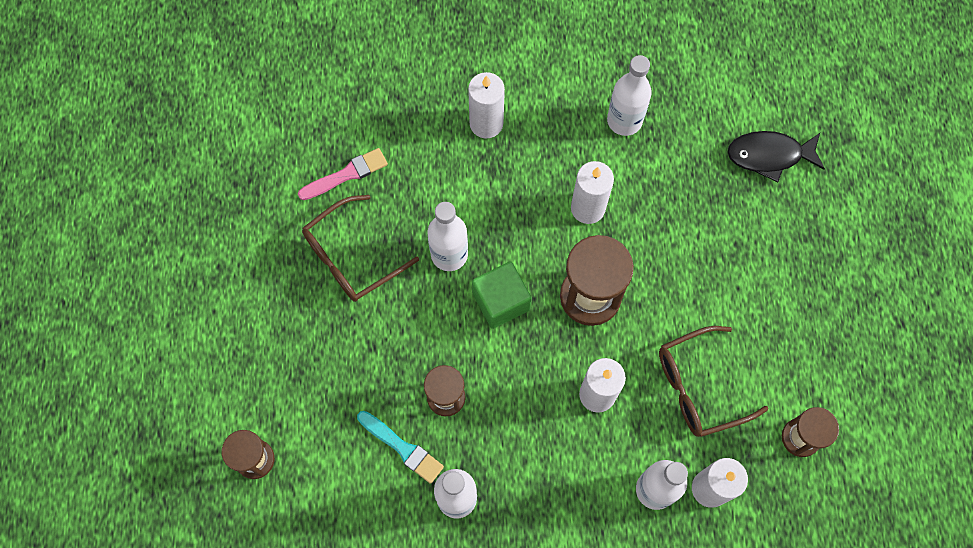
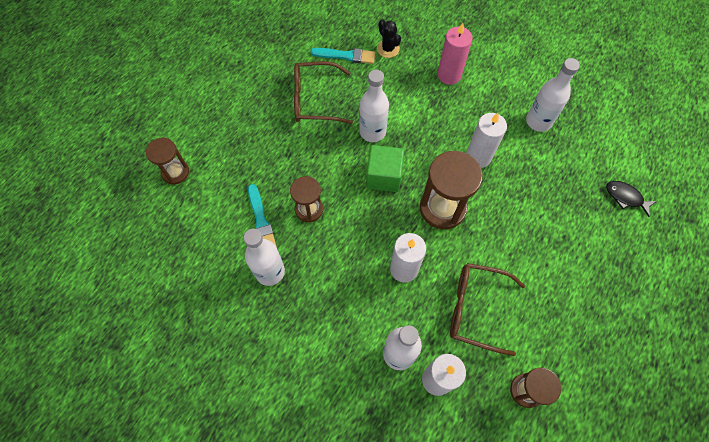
camera: 35 degrees right, 5 degrees down
pink brush [298,148,388,200] -> turquoise brush [310,48,376,64]
white candle [468,72,505,139] -> pink candle [437,23,473,85]
black fish [727,131,825,182] -> black fish [606,181,657,217], size x0.66
none -> black cactus [377,19,401,58]

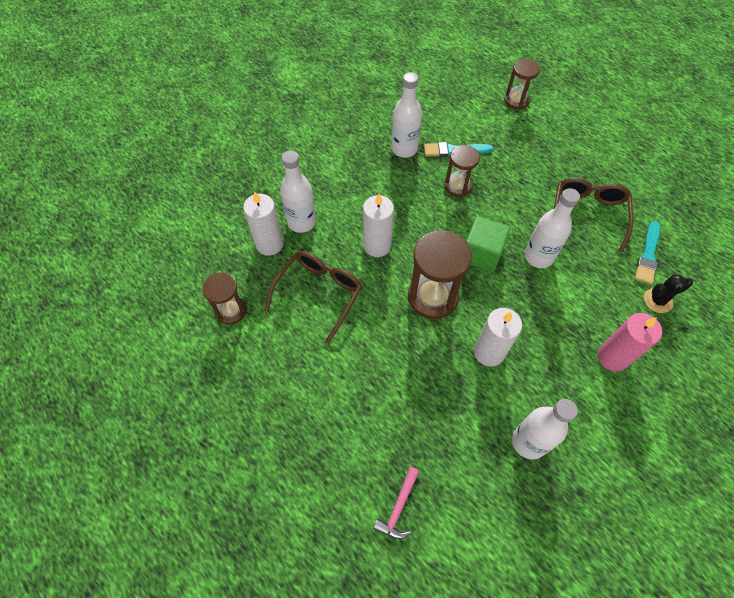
camera: 105 degrees right, 5 degrees down
black fish [606,181,657,217] -> pink hammer [373,467,420,539]

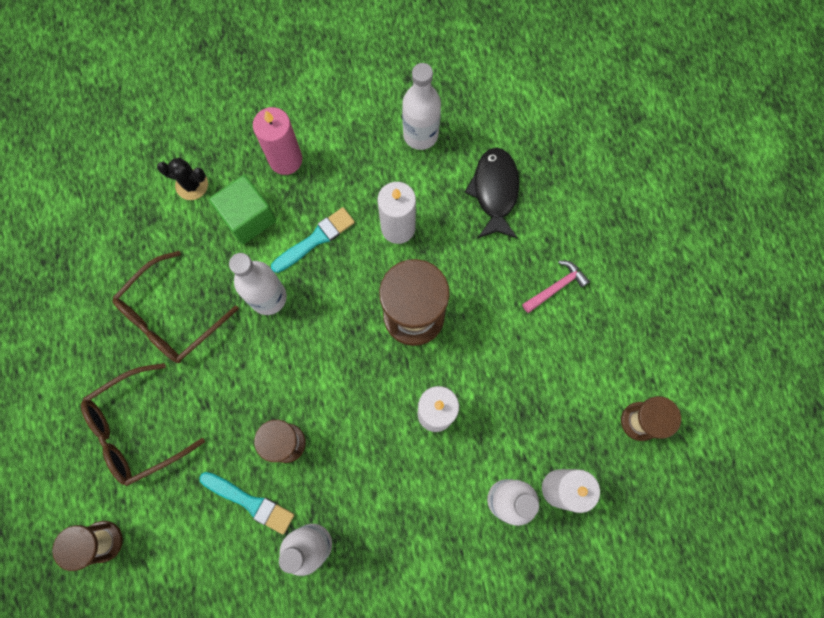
camera: 150 degrees left, 15 degrees up
brown glasses [264,251,362,344] -> brown glasses moved to [81,363,205,486]
pink hammer [373,467,420,539] -> pink hammer moved to [522,260,590,313]
green cube [466,216,510,272] -> green cube moved to [209,175,276,244]
turquoise brush [635,221,660,285] -> turquoise brush moved to [271,207,355,273]
none -> black fish [464,148,519,239]

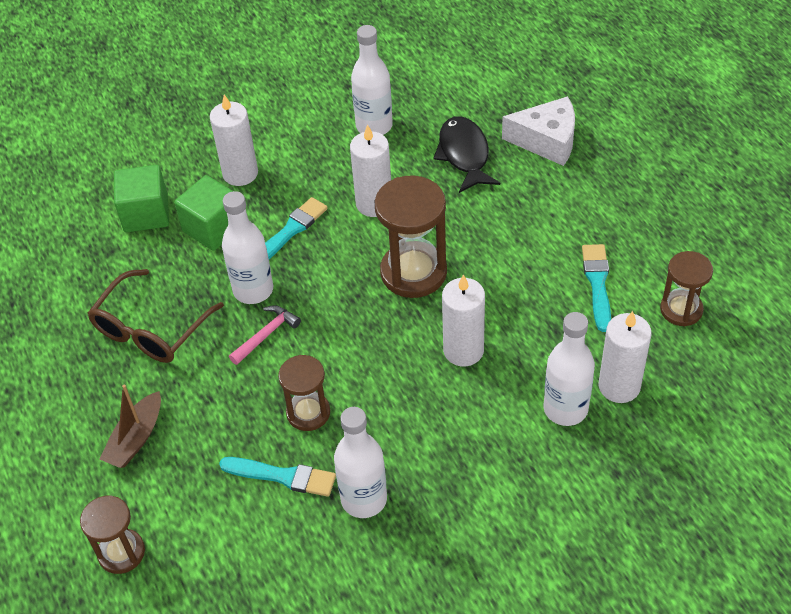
camera: 10 degrees left, 25 degrees down
brown glasses [81,363,205,486] -> brown boat [99,385,161,468]
black cactus [157,158,208,200] -> green cube [114,165,169,232]
pink candle [253,107,302,175] -> white candle [210,94,258,186]
pink hammer [522,260,590,313] -> pink hammer moved to [229,305,301,365]
none -> white cheese [502,96,575,166]
none -> turquoise brush [582,244,611,332]

